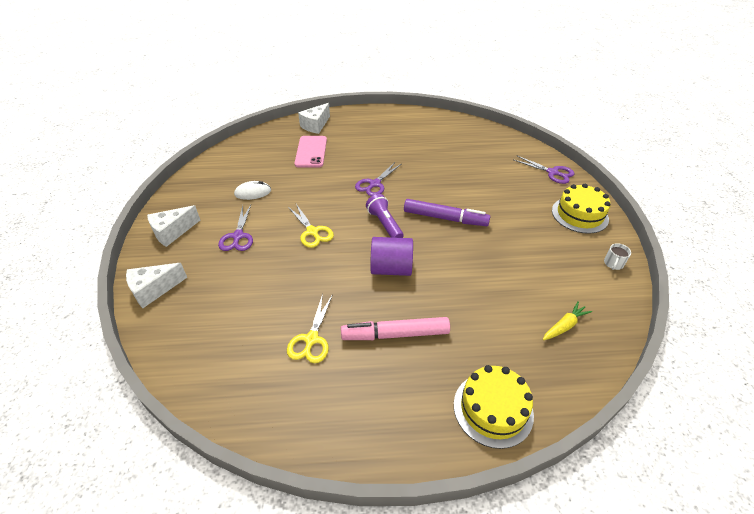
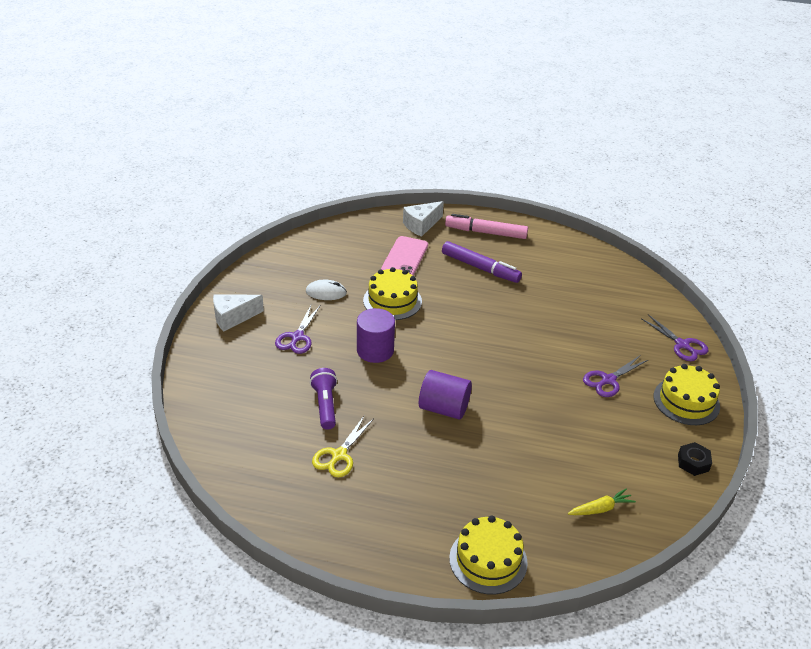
camera: 15 degrees right, 5 degrees down
white cheese [126,263,187,308] -> none
yellow scissors [288,204,334,248] -> purple cylinder [357,308,395,363]
pink marker [341,317,450,340] -> pink marker moved to [445,214,528,239]
purple scissors [355,162,401,196] -> purple scissors moved to [583,356,648,397]
purple flashlight [366,194,404,238] -> purple flashlight moved to [310,368,337,430]
purple marker [404,199,490,226] -> purple marker moved to [442,241,522,283]
white mug [604,243,631,270] -> black nut [678,442,712,476]
none -> yellow cake [363,267,422,320]

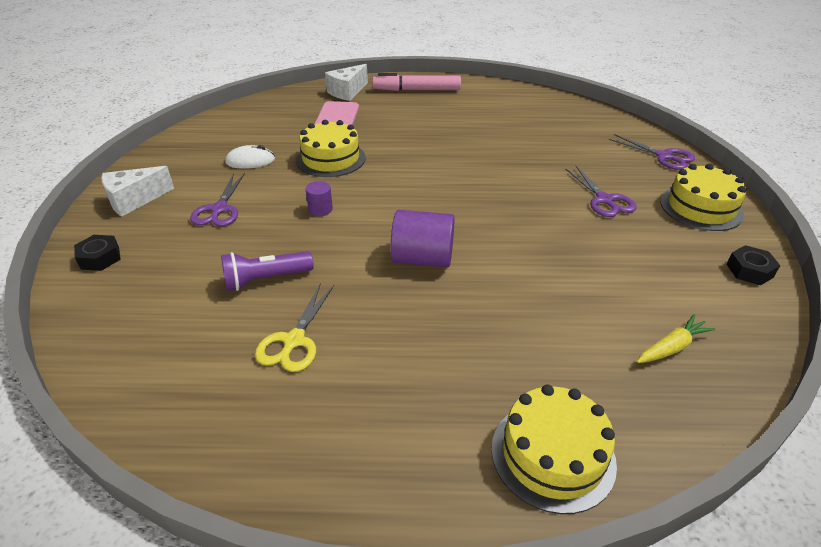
camera: 10 degrees left, 0 degrees up
purple flashlight [310,368,337,430] -> purple flashlight turned 90 degrees counterclockwise [221,251,314,291]
purple cylinder [357,308,395,363] -> purple cylinder [306,181,333,216], size x0.52
purple marker [442,241,522,283] -> none
purple scissors [583,356,648,397] -> purple scissors turned 60 degrees counterclockwise [565,166,637,217]
none -> black nut [74,235,121,271]

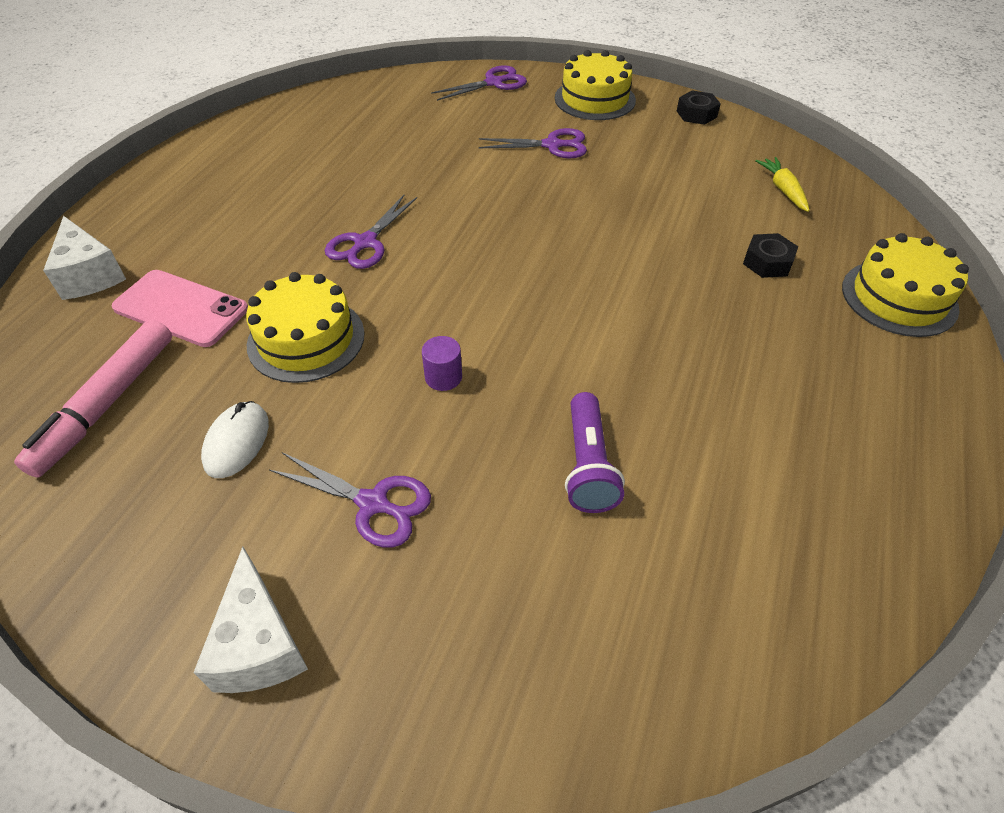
camera: 70 degrees left, 10 degrees up
black nut [74,235,121,271] -> black nut moved to [743,233,798,278]
yellow scissors [255,283,334,372] -> none
pink marker [372,73,461,91] -> pink marker moved to [14,319,172,478]
purple cylinder [391,210,455,268] -> none
none -> purple scissors [325,195,417,269]

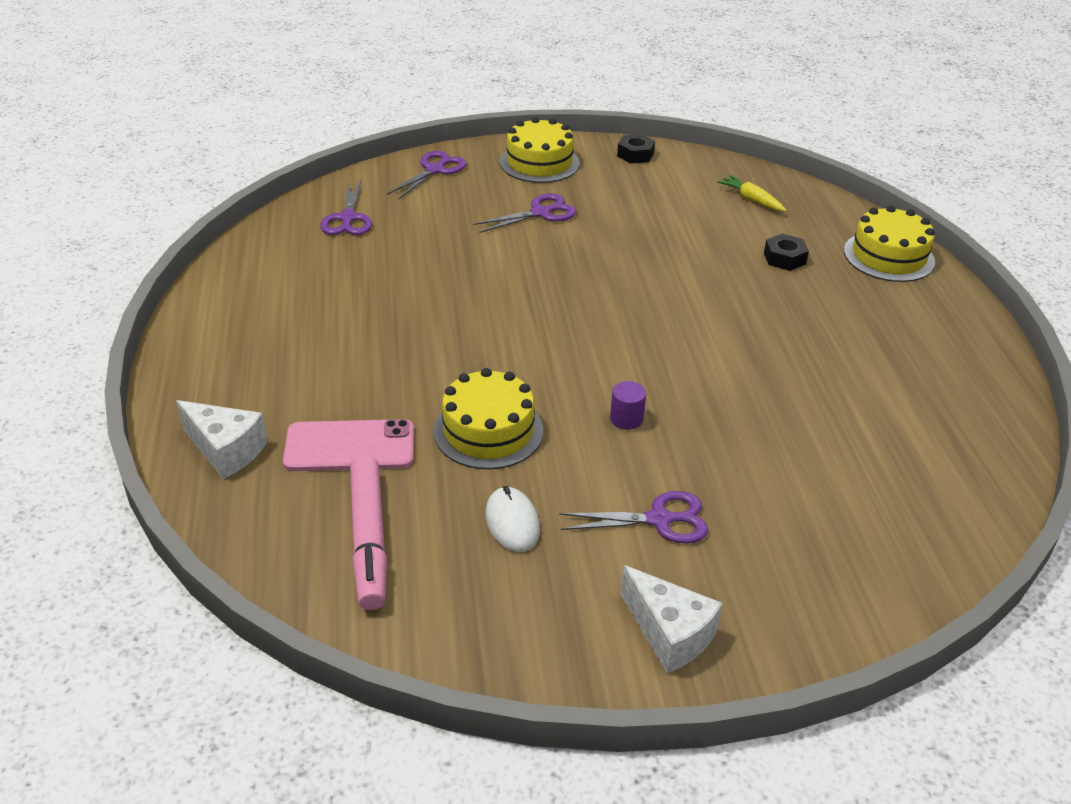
camera: 30 degrees left, 10 degrees down
purple scissors [325,195,417,269] -> purple scissors moved to [320,179,372,235]
purple flashlight [565,392,625,513] -> none

